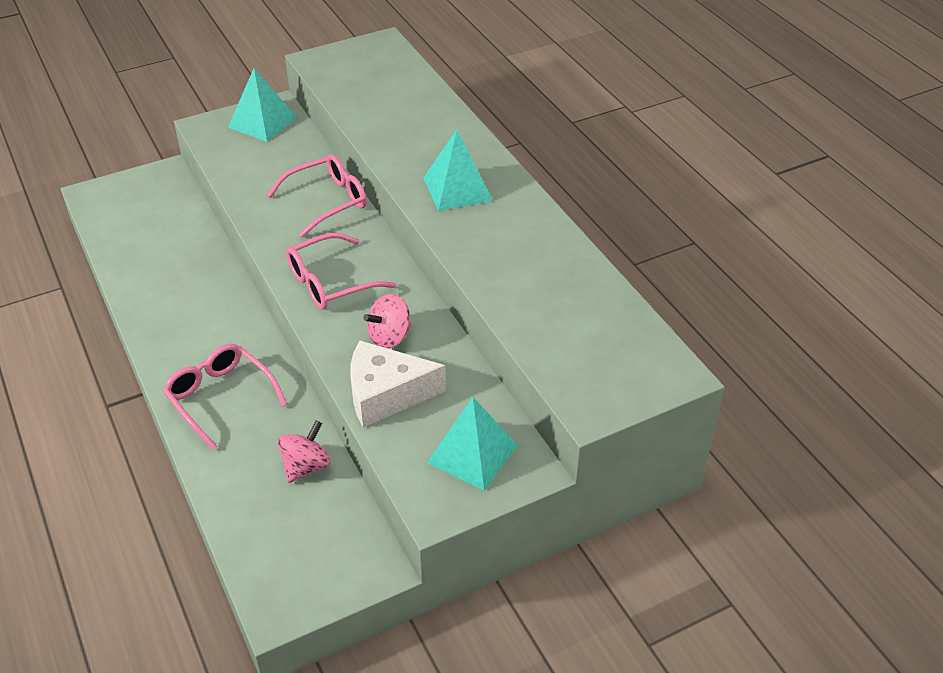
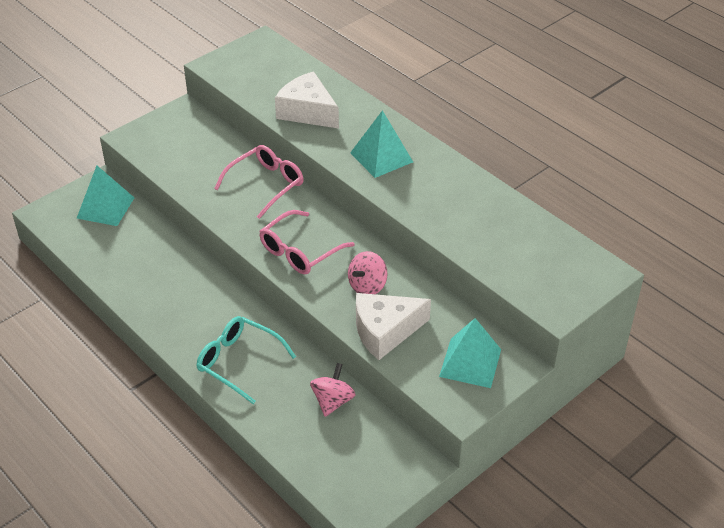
camera: 15 degrees left, 0 degrees up
pink glasses [163,343,287,450] -> turquoise glasses [197,316,296,404]
turquoise pyramid [228,68,297,142] -> turquoise pyramid moved to [77,166,134,226]
none -> white cheese [275,71,339,129]

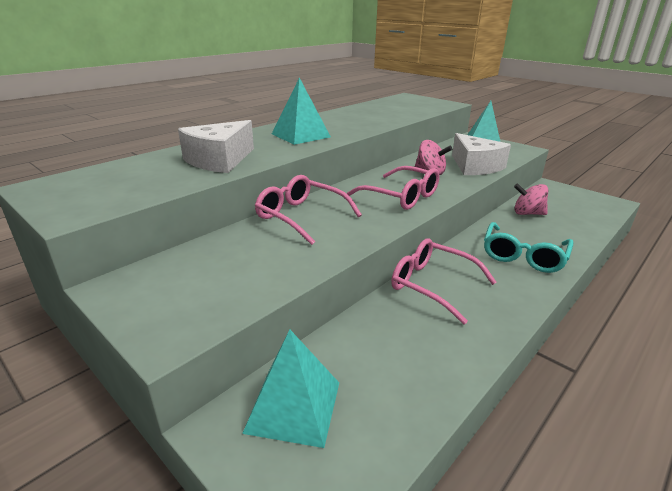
camera: 95 degrees left, 15 degrees down
none -> pink glasses [391,239,496,324]

